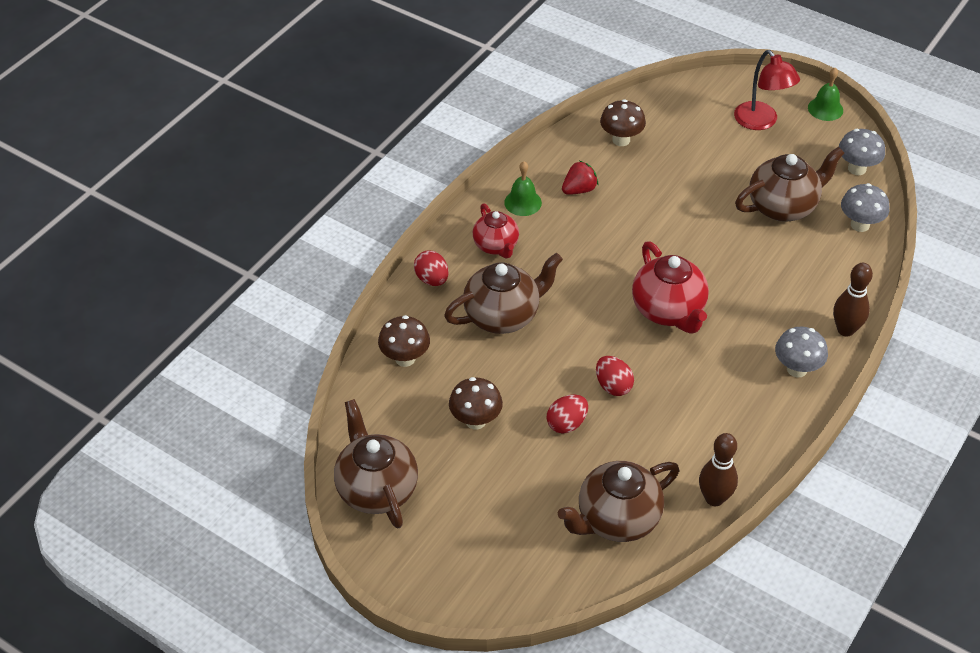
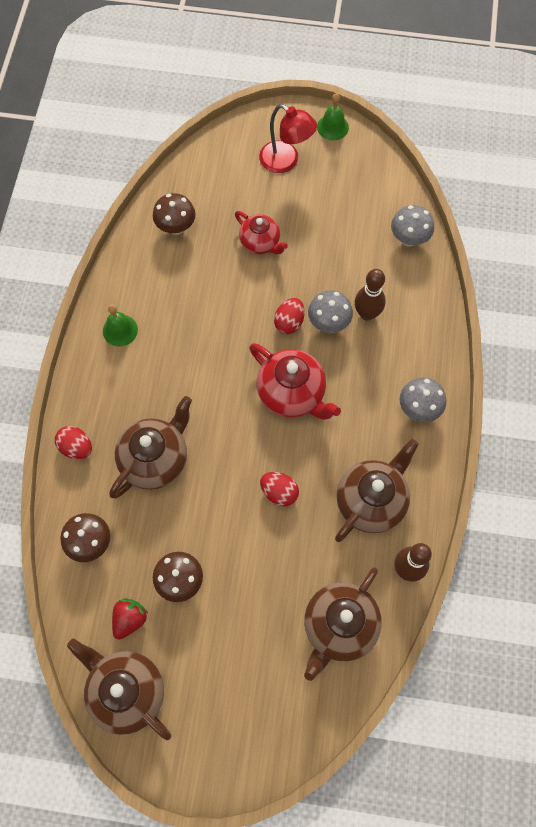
camera: 25 degrees left, 20 degrees up
red teapot [473,203,519,258] -> red teapot moved to [235,211,288,254]
red egg [547,394,588,434] -> red egg moved to [274,298,305,334]
red strawberry [562,161,598,195] -> red strawberry moved to [112,598,148,640]
brown teapot [735,147,844,221] -> brown teapot moved to [335,439,419,542]
brown bowling pin [833,263,873,337] -> brown bowling pin moved to [355,269,386,321]
grey mushroom [839,129,885,175] -> grey mushroom moved to [308,290,353,333]

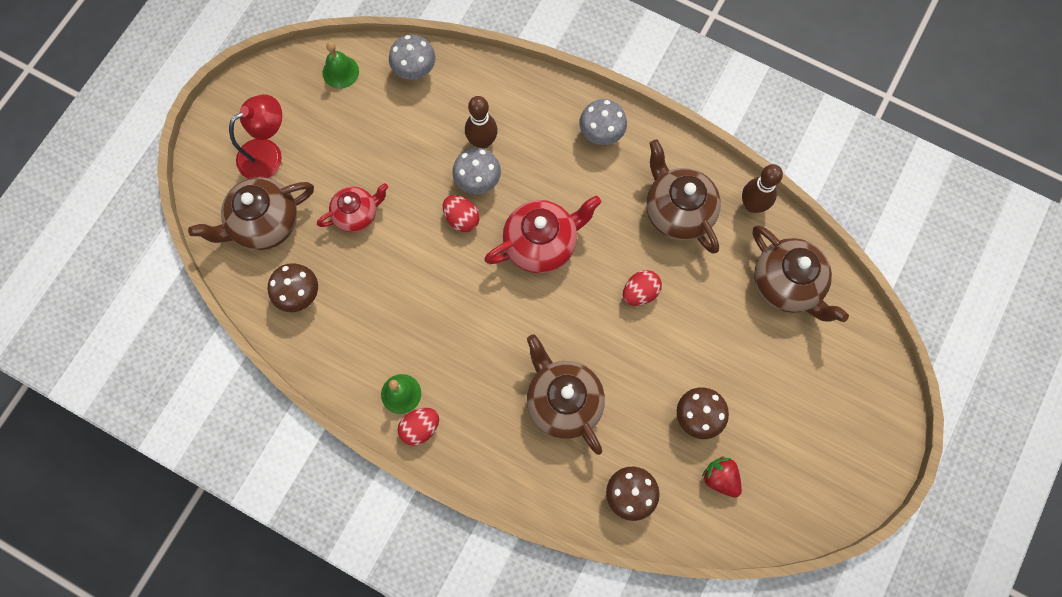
camera: 70 degrees left, 5 degrees up
red egg [55,426,92,459] -> red egg moved to [398,408,439,446]
brown teapot [67,639,171,740] -> brown teapot moved to [188,177,314,250]
green bell [317,93,349,140] -> green bell moved to [323,42,359,89]

